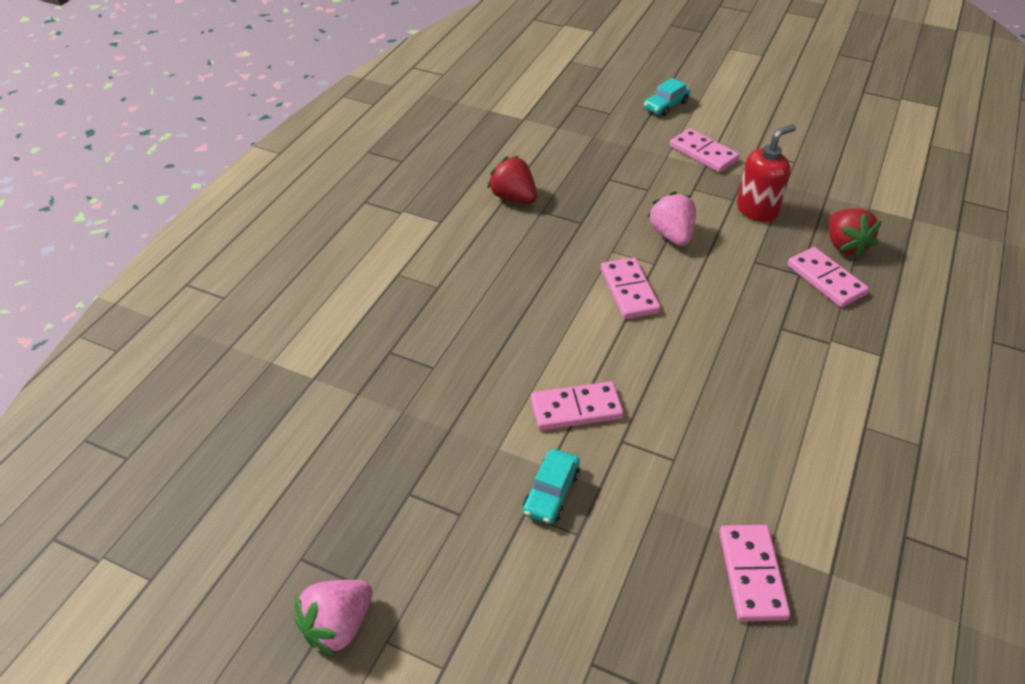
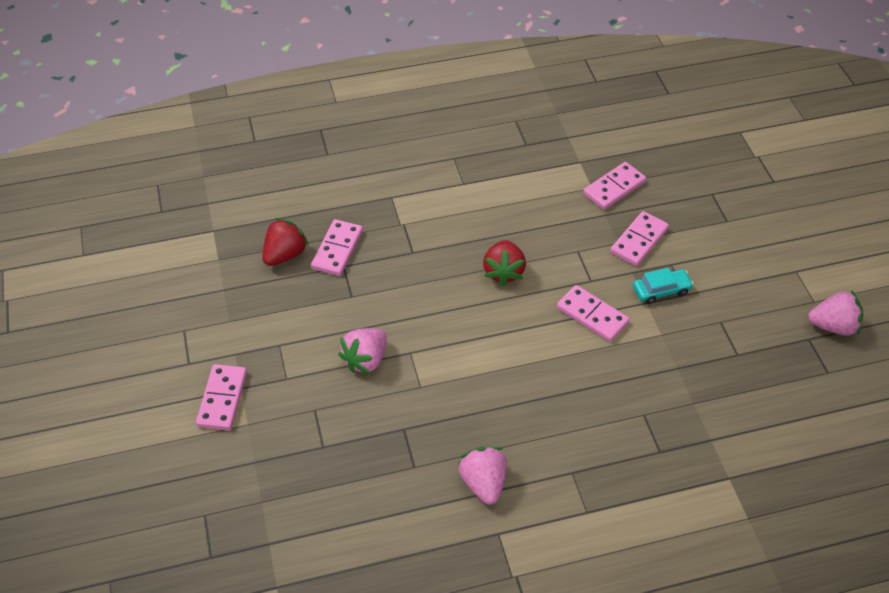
camera: 130 degrees left, 5 degrees up
red strawberry [487,156,537,204] -> red strawberry moved to [483,240,526,286]
pink domino [601,258,661,319] -> pink domino moved to [610,211,669,266]
turquoise car [644,78,690,116] -> none
red soap dispenser [737,124,796,222] -> none
none -> pink strawberry [459,447,507,505]

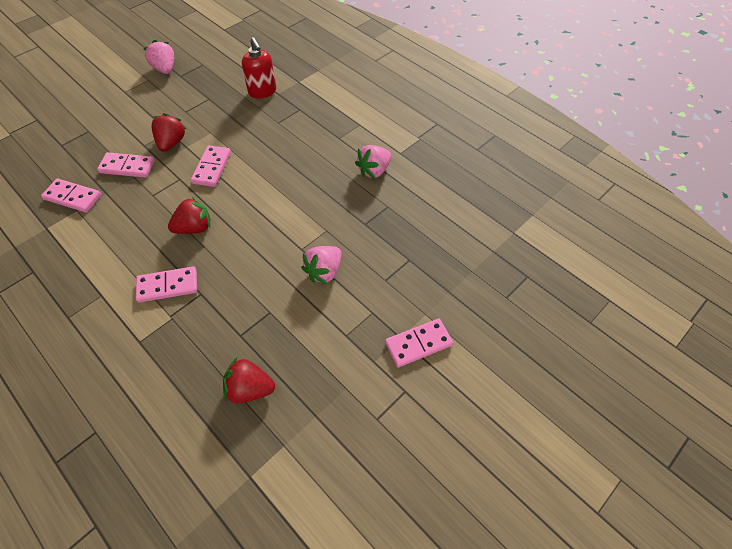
camera: 120 degrees left, 5 degrees up
pink domino [311,219,363,276] -> pink domino moved to [136,267,197,303]
pink strawberry [338,328,387,374] -> pink strawberry turned 120 degrees clockwise [301,246,342,285]
turquoise car [633,268,694,304] -> red strawberry [152,113,186,152]
none -> red soap dispenser [242,37,276,99]

